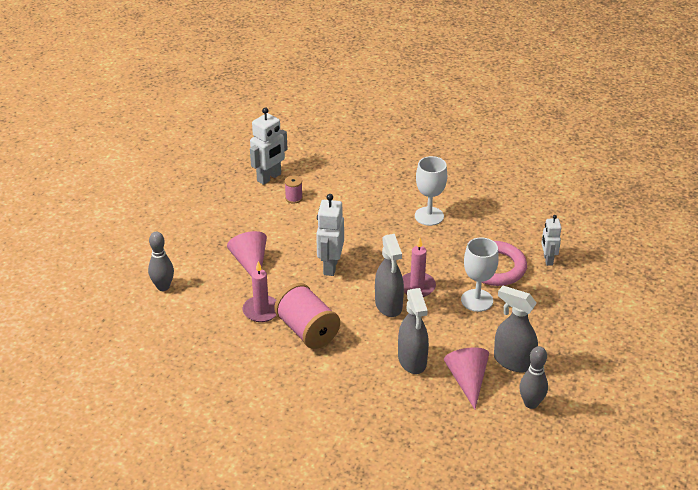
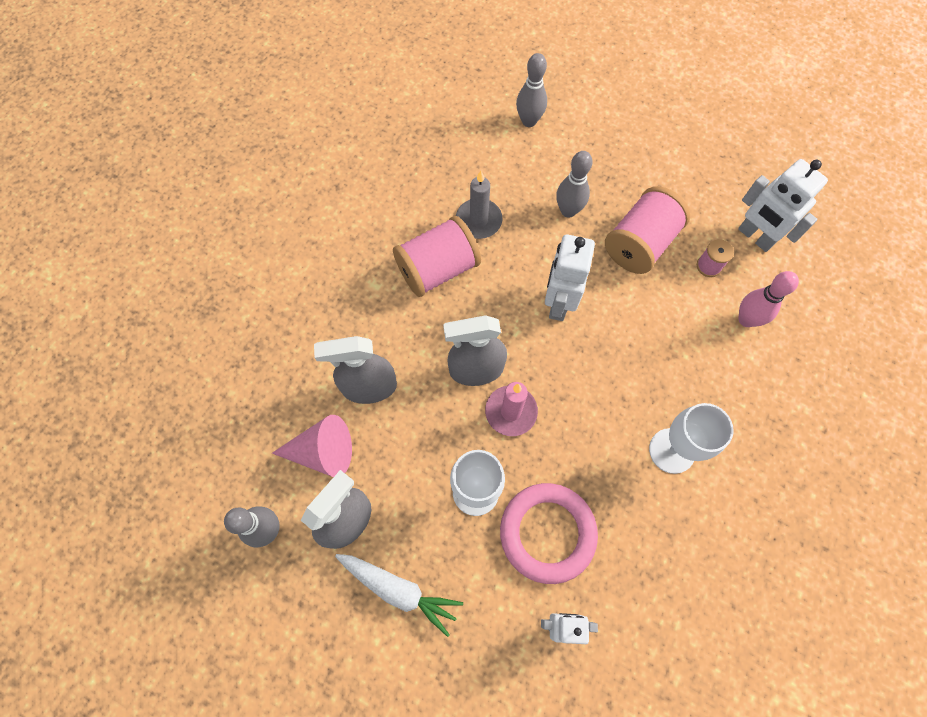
camera: 95 degrees right, 30 degrees up
pink cone [227,231,267,277] -> grey bowling pin [556,151,592,218]
pink candle [242,261,277,322] -> grey candle [456,171,503,239]
white robot [316,194,344,276] -> white robot turned 90 degrees counterclockwise [545,234,595,321]
none -> white carrot [335,554,463,637]
none -> pink spool [605,186,690,274]
none -> pink bowling pin [738,271,799,327]

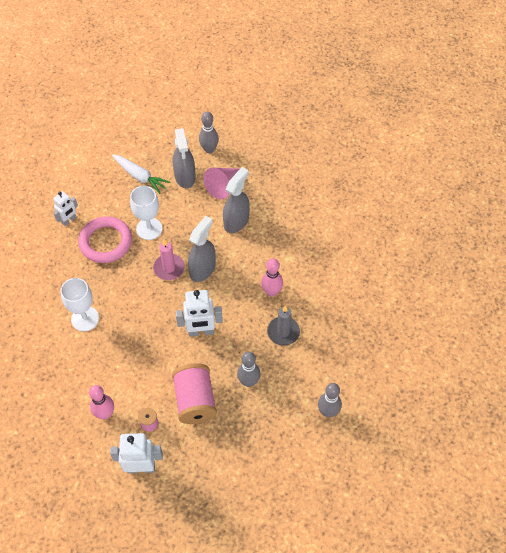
camera: 130 degrees right, 10 degrees down
white carrot [335,554,463,637] -> white carrot turned 120 degrees counterclockwise [112,155,170,194]
pink spool [393,216,481,297] -> pink bowling pin [261,258,283,297]
white robot [545,234,595,321] -> white robot turned 120 degrees clockwise [176,290,223,337]

